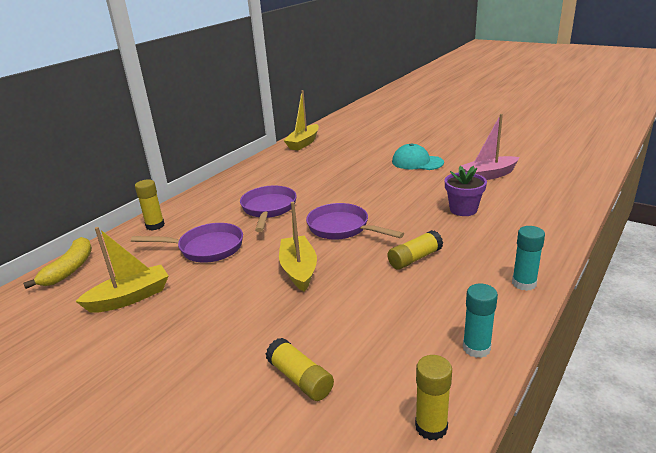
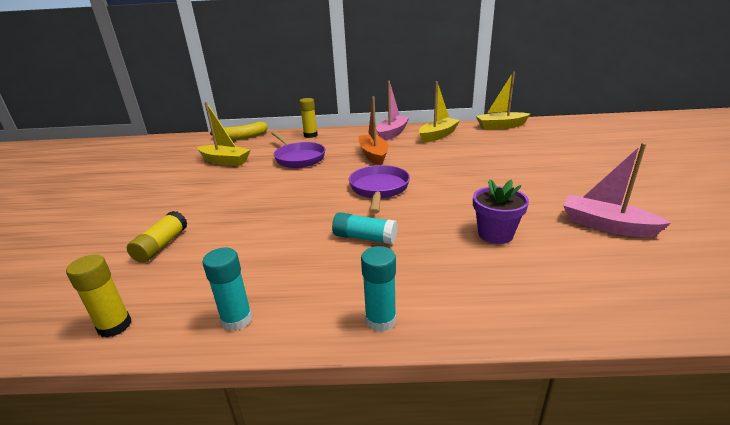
camera: 55 degrees right, 0 degrees up
purple pan [240,185,297,232] -> orange boat [359,97,388,165]
yellow boat [279,202,317,292] -> yellow boat moved to [419,81,460,143]
yellow glue stick [388,230,443,270] -> turquoise glue stick [332,212,397,245]
turquoise cap [392,143,444,170] -> none
none -> pink boat [377,81,409,141]

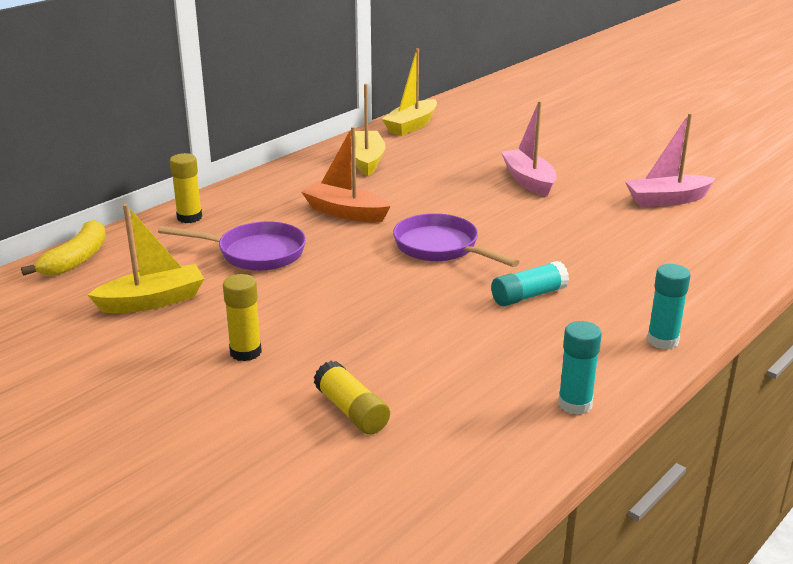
camera: 50 degrees left, 0 degrees up
yellow glue stick [66,255,131,338] -> yellow glue stick moved to [223,274,262,361]
pink boat [377,81,409,141] -> pink boat moved to [501,101,556,197]
purple flower pot [473,179,529,244] -> none

